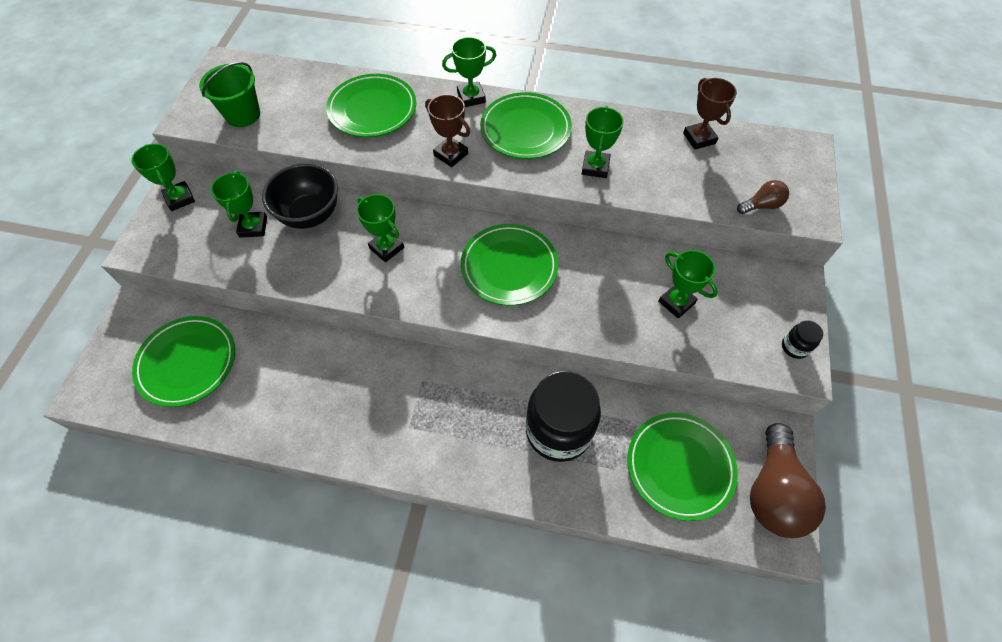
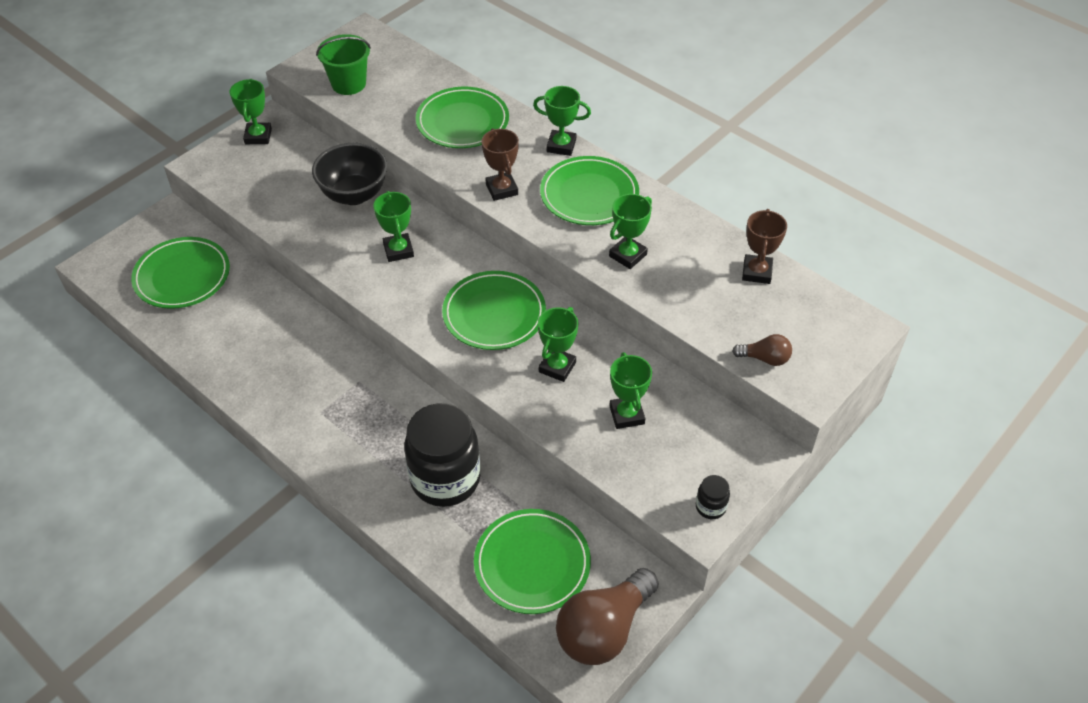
camera: 30 degrees right, 10 degrees down
green trophy [211,171,267,238] -> green trophy moved to [538,307,578,382]

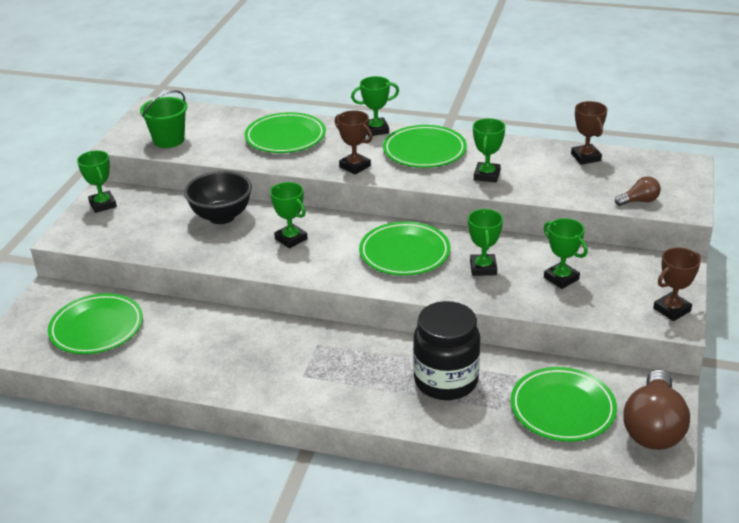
camera: 25 degrees left, 15 degrees down
black jar [696,475,730,519] -> brown trophy [653,248,701,321]

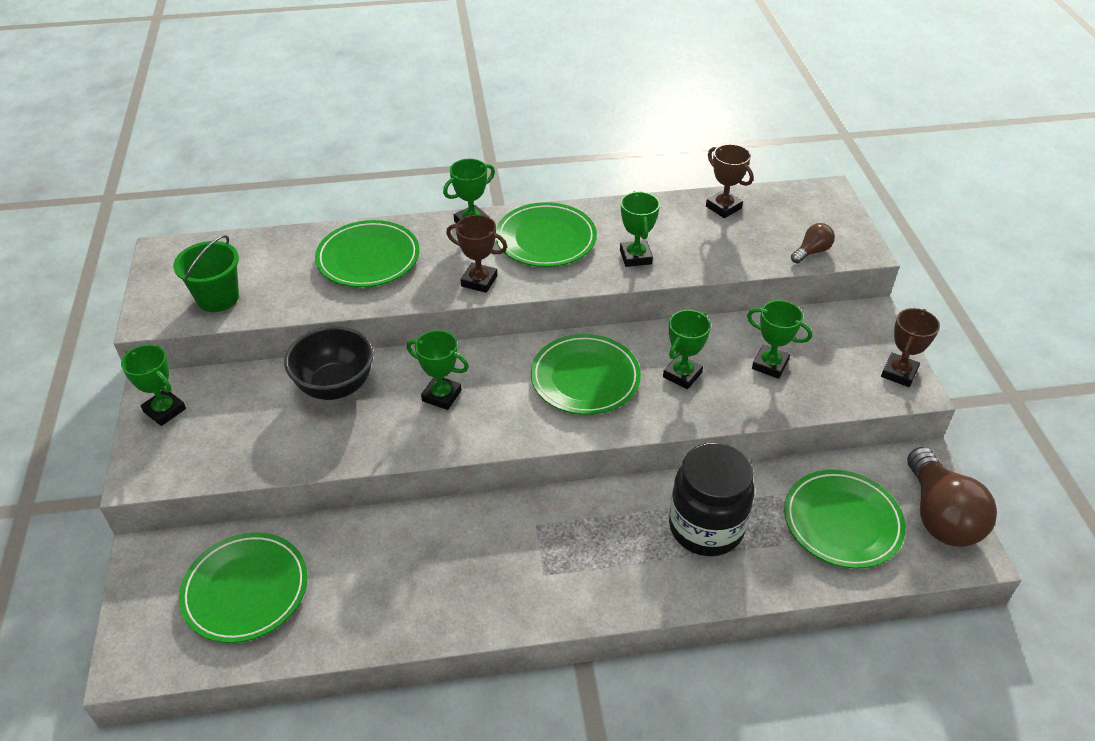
camera: 25 degrees left, 10 degrees up
green trophy [468,209,503,276] -> green trophy turned 60 degrees clockwise [663,310,711,389]

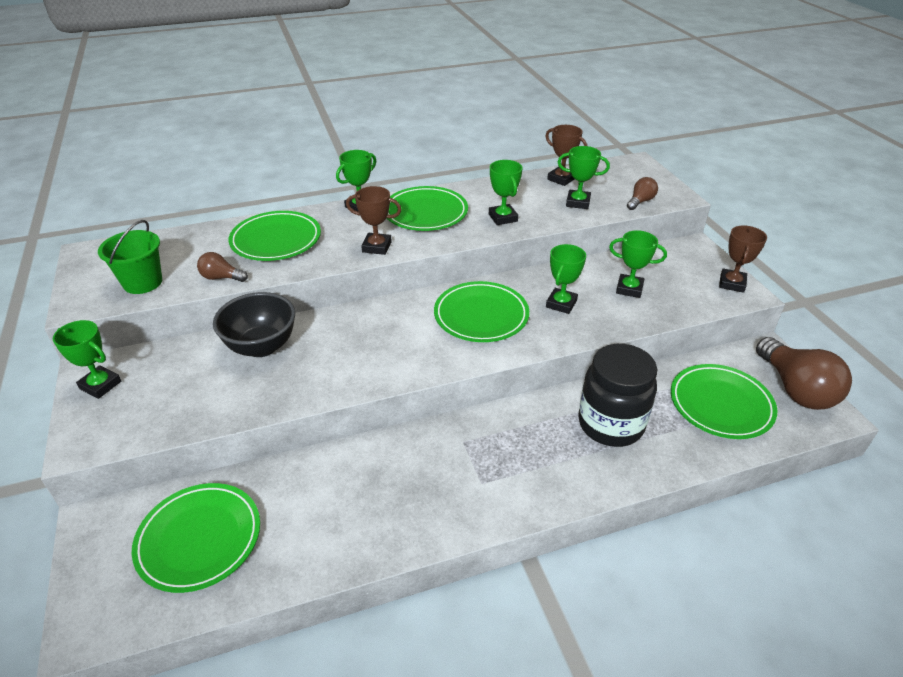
camera: 10 degrees left, 5 degrees down
green trophy [407,330,469,410] -> green trophy moved to [558,146,610,209]
none -> brown light bulb [197,252,248,282]

